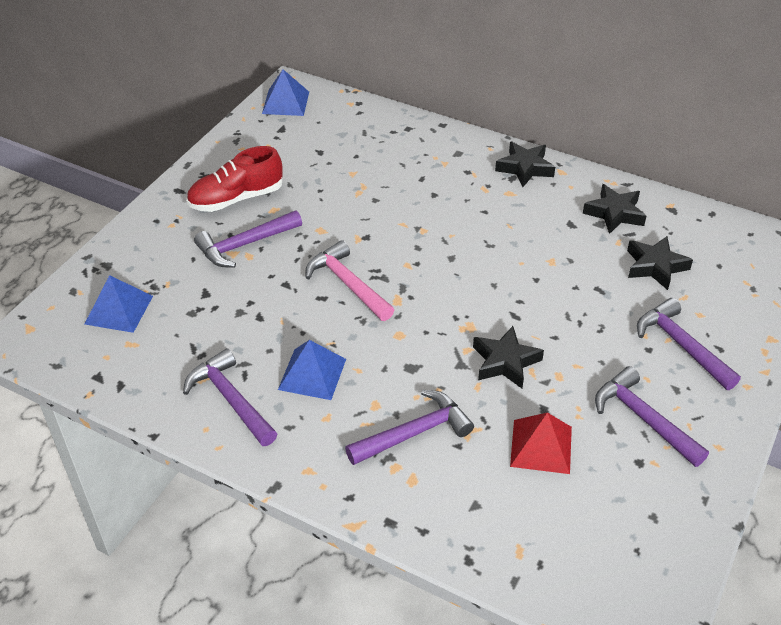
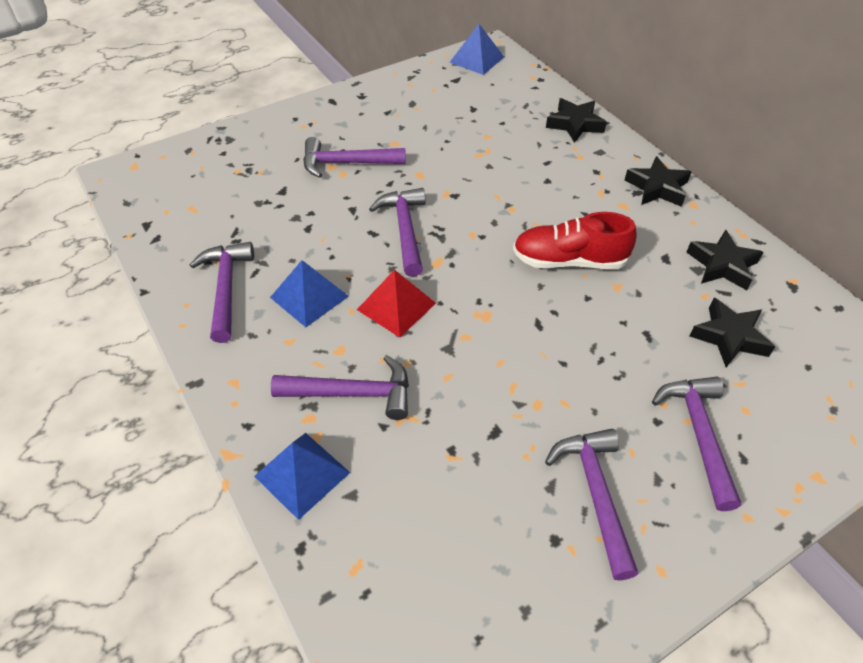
camera: 30 degrees right, 5 degrees up
blue pyramid [85,275,153,333] -> blue pyramid moved to [254,433,350,520]
red shoe [186,146,283,212] -> red shoe moved to [513,212,637,269]
pink hammer [305,240,394,321] -> purple hammer [369,188,426,277]
black star [473,326,544,388] -> black star moved to [546,98,607,143]
red pyramid [510,412,572,474] -> red pyramid moved to [357,270,436,337]

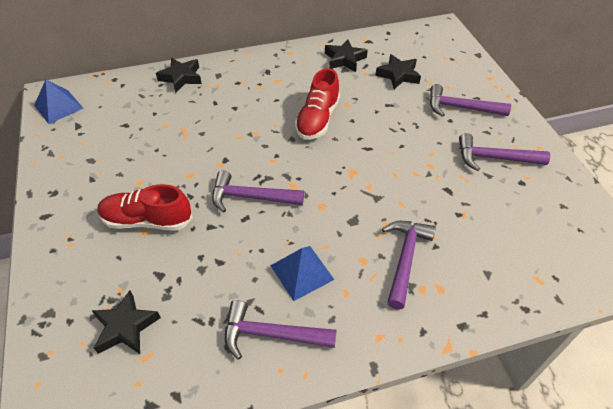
camera: 75 degrees left, 0 degrees up
blue pyramid [254,433,350,520] -> none
purple hammer [303,137,406,178] -> red shoe [97,184,193,230]
red pyramid [357,270,436,337] -> none
black star [625,156,691,207] -> black star moved to [92,290,161,354]

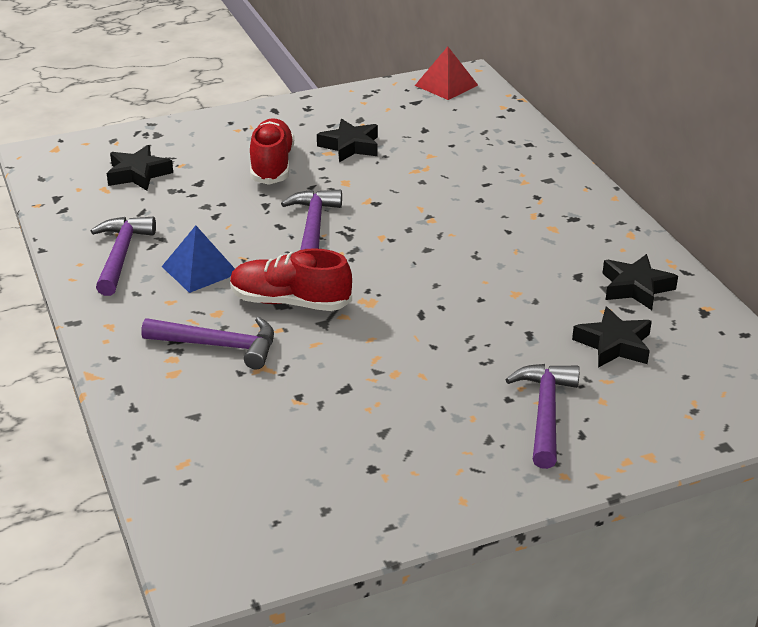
camera: 85 degrees right, 15 degrees down
blue pyramid [34,80,84,124] -> red pyramid [415,46,478,100]
black star [156,58,202,93] -> black star moved to [317,119,378,162]
red shoe [295,68,340,140] -> red shoe moved to [230,248,352,311]
purple hammer [459,133,550,171] -> none

